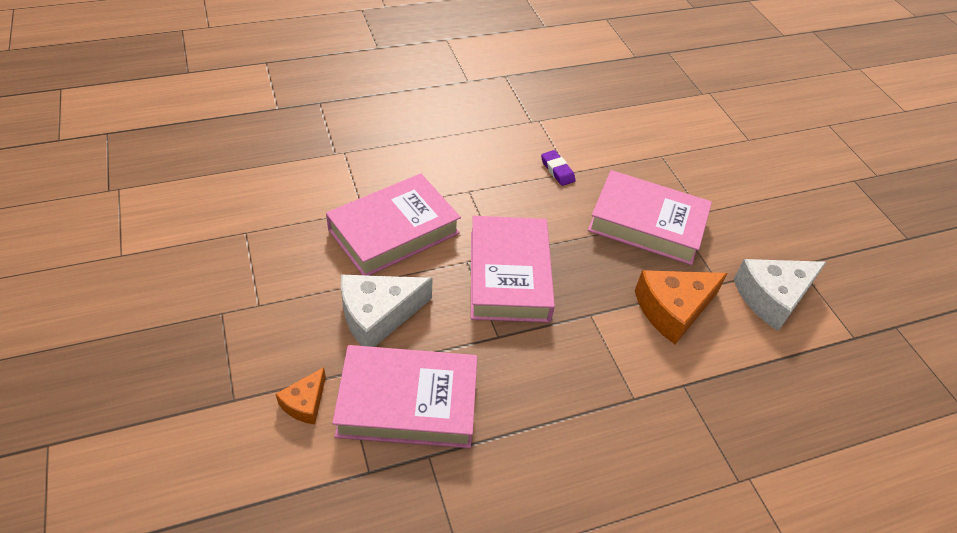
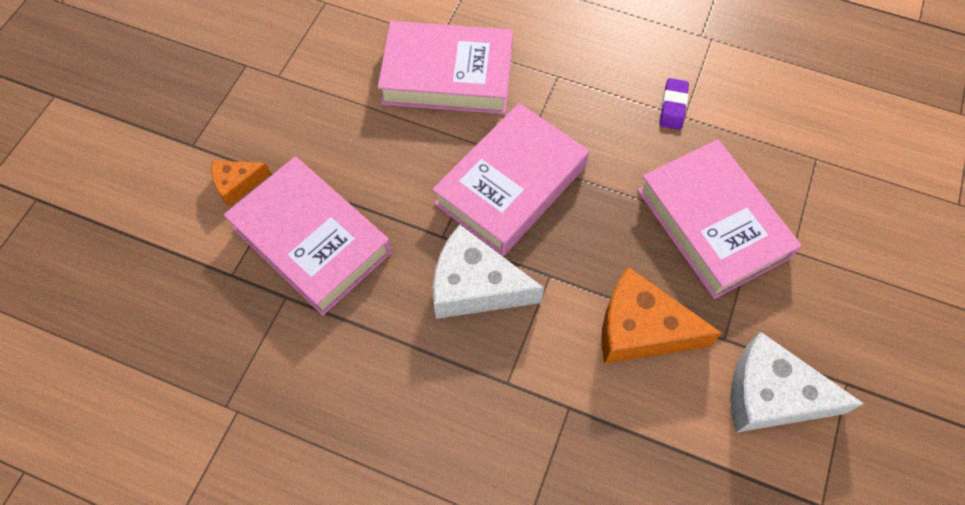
camera: 45 degrees right, 15 degrees up
white cheese [341,275,433,347] -> white cheese moved to [433,224,544,319]

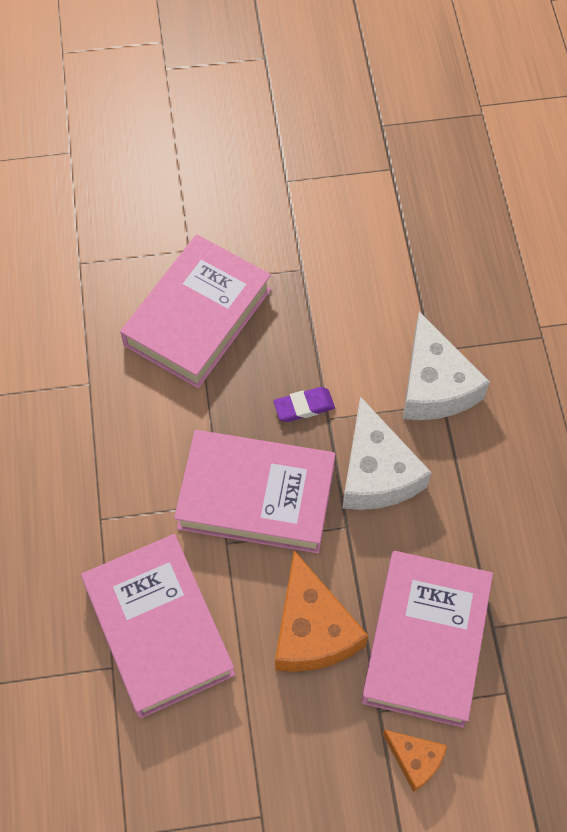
camera: 120 degrees left, 0 degrees up
orange cheese [602,267,722,364] -> orange cheese moved to [275,550,368,672]
purple eraser [660,78,689,130] -> purple eraser moved to [273,387,335,422]
white cheese [730,332,864,433] -> white cheese moved to [403,311,490,420]

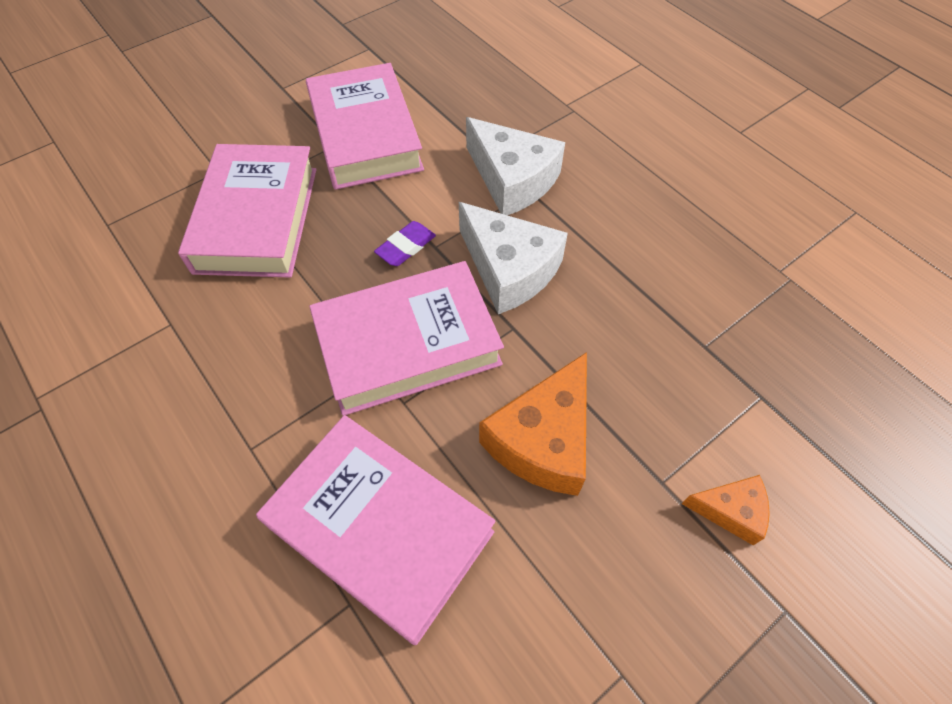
camera: 30 degrees left, 5 degrees down
orange cheese [275,550,368,672] -> orange cheese turned 75 degrees clockwise [479,352,587,496]
pink book [361,551,493,728] -> pink book moved to [306,63,424,190]

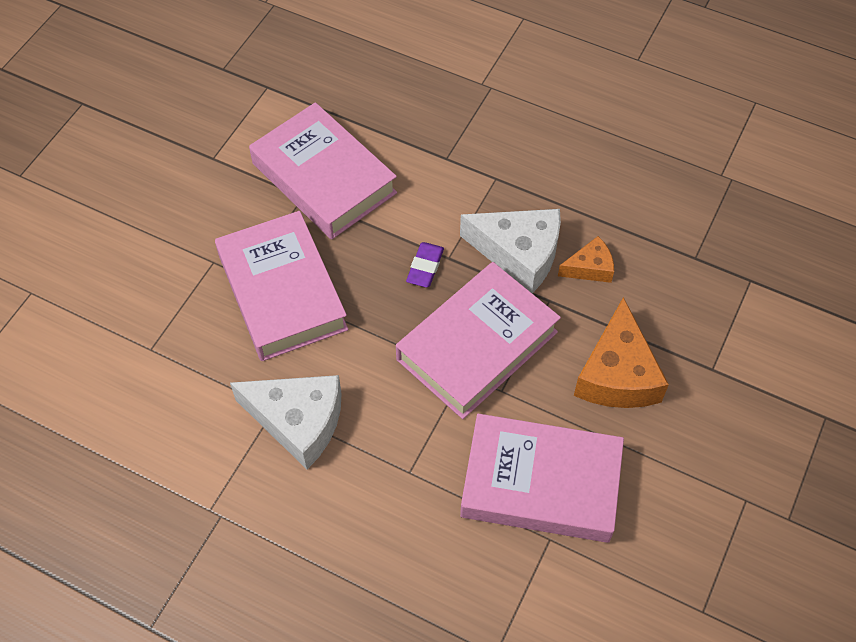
camera: 25 degrees left, 0 degrees up
white cheese [466,117,565,215] -> white cheese moved to [230,375,342,469]
orange cheese [682,475,770,545] -> orange cheese moved to [558,236,614,283]

